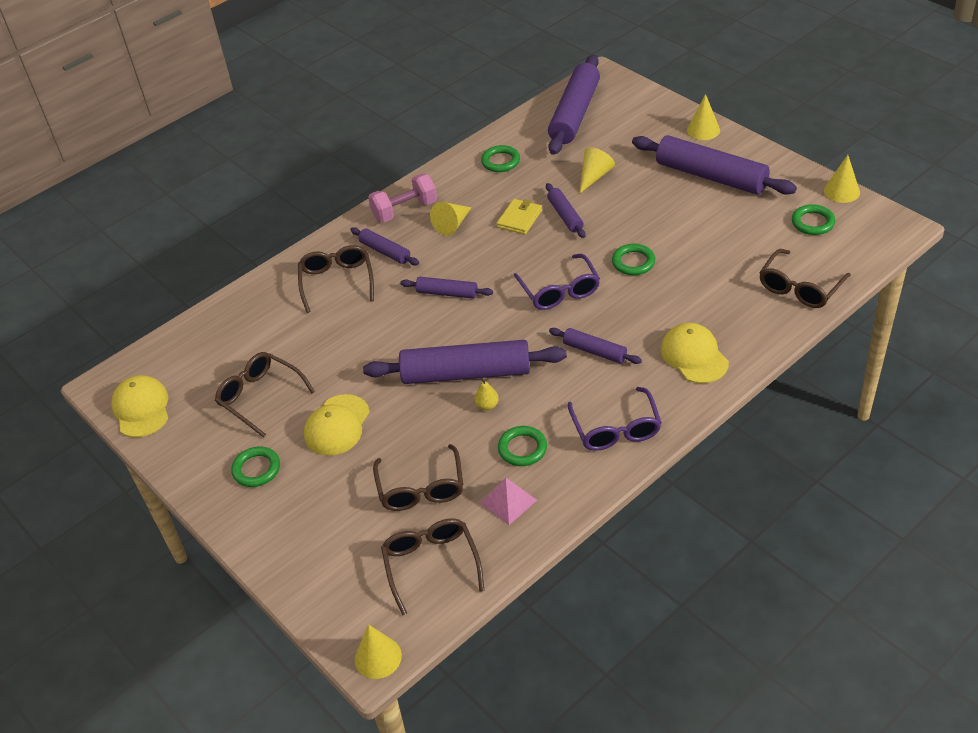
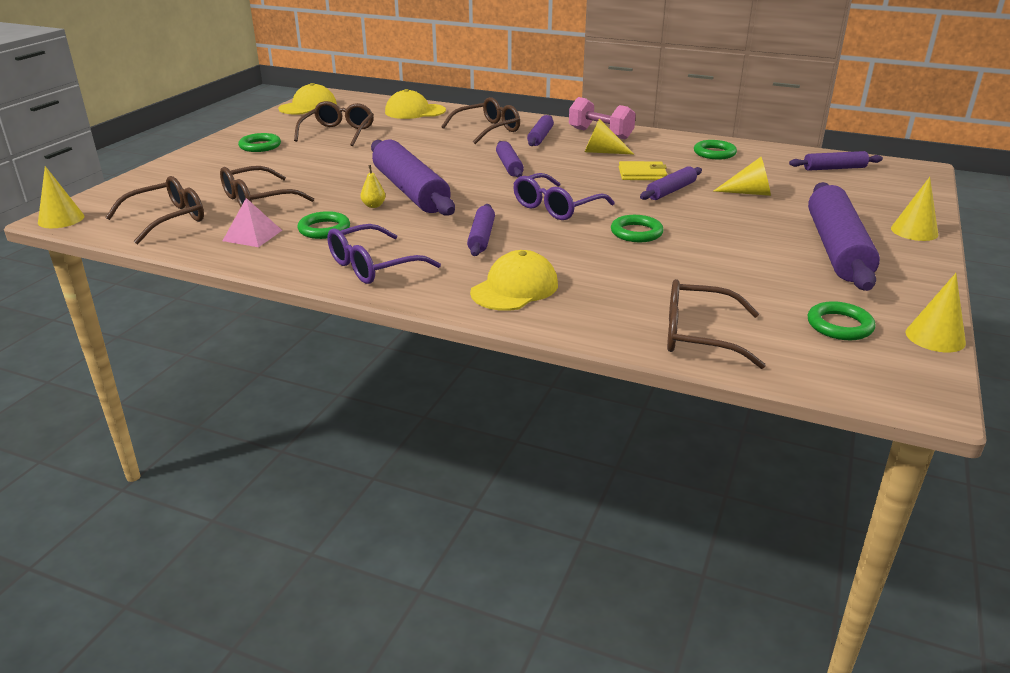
camera: 60 degrees right, 15 degrees down
yellow cap [304,394,370,456] -> yellow cap moved to [385,89,446,119]
purple rolling pin [548,55,600,155] -> purple rolling pin [789,151,883,171], size x0.51

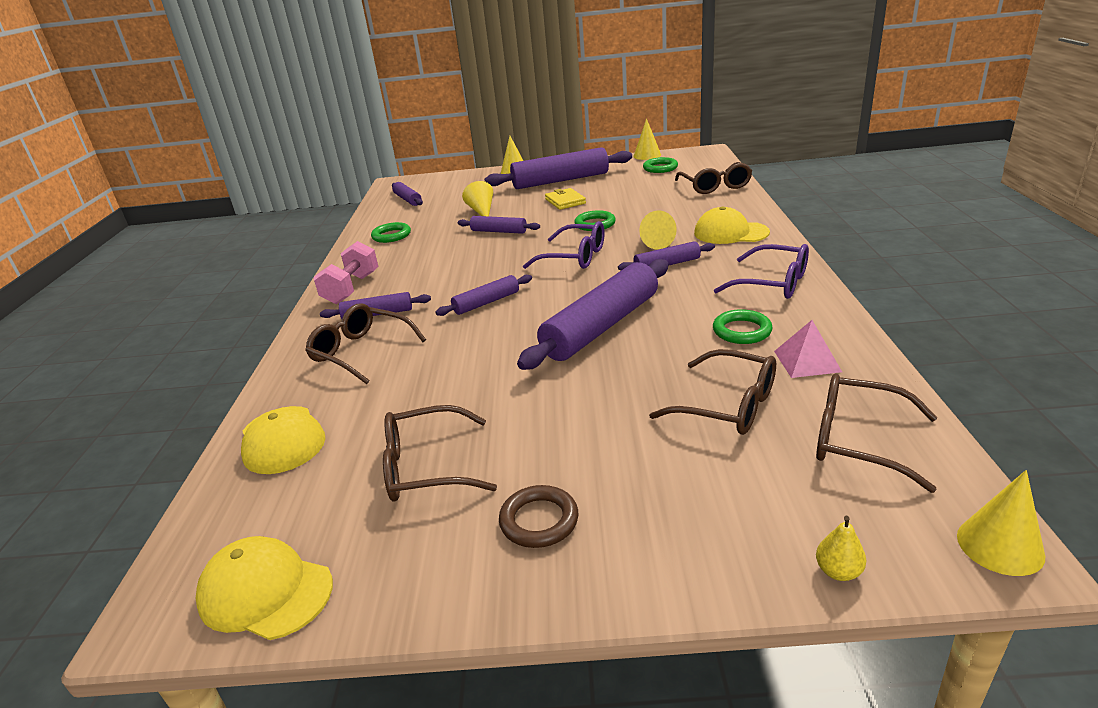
camera: 110 degrees left, 0 degrees up
green ring [238,133,281,152] -> brown ring [499,485,578,548]
yellow pear [360,165,386,208] -> yellow pear moved to [816,516,866,581]
yellow cone [585,119,635,155] -> yellow cone moved to [639,210,677,249]
yellow wallet [619,161,667,180] -> yellow wallet moved to [545,188,586,210]

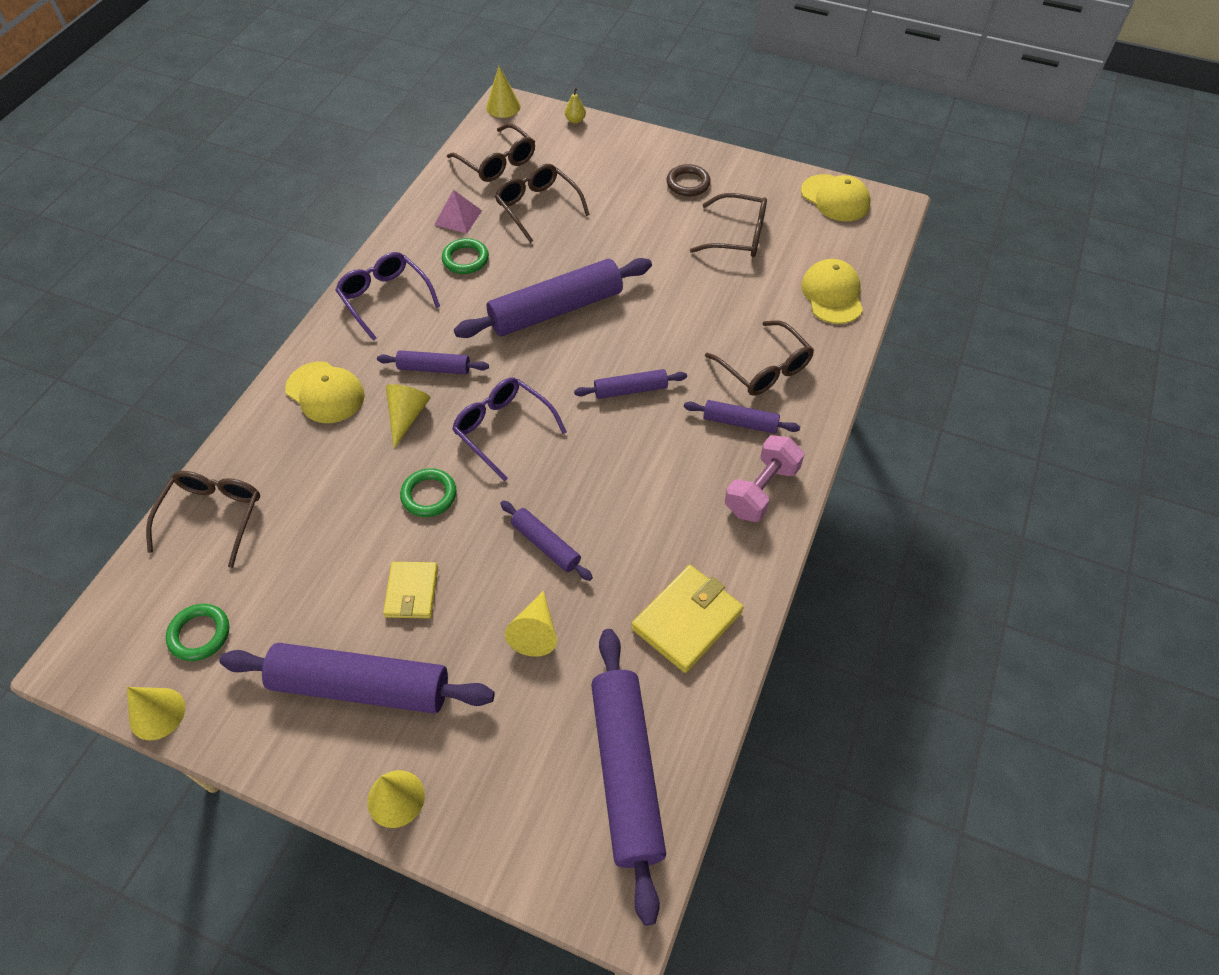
camera: 160 degrees left, 25 degrees up
green ring [371,222,411,243] -> yellow wallet [632,565,744,673]
purple rolling pin [392,182,423,206] -> purple rolling pin [591,629,666,926], size x1.98

